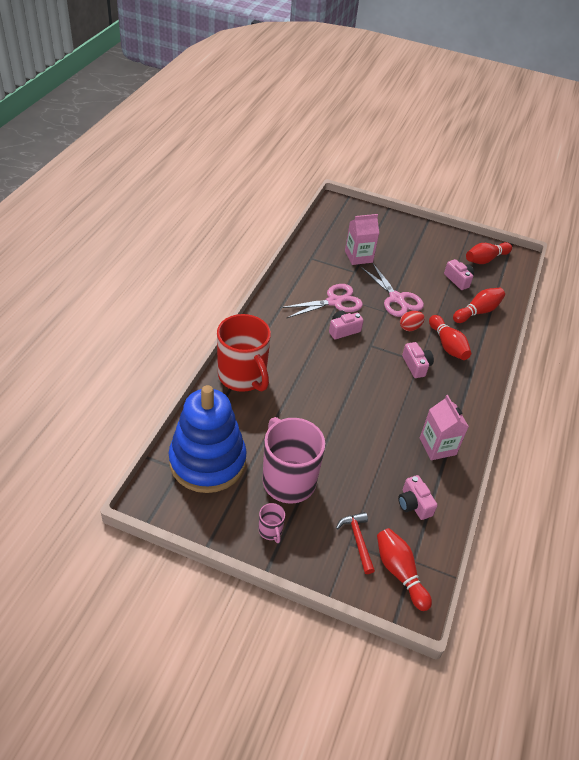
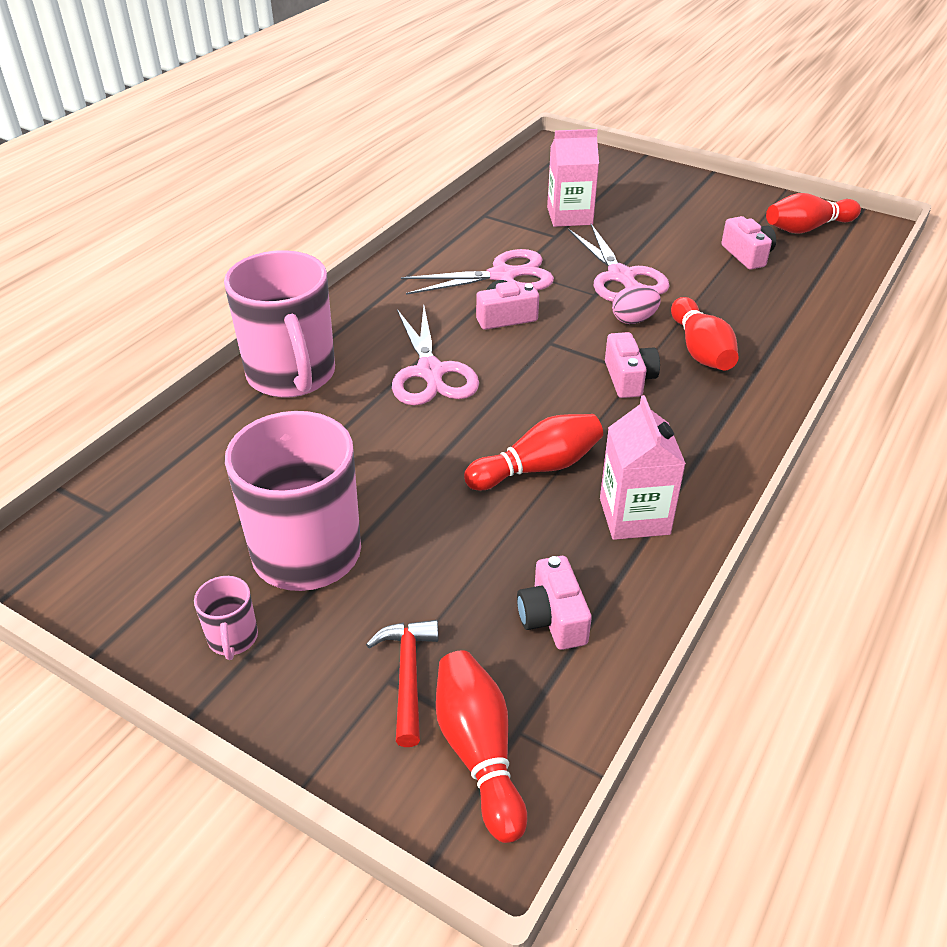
camera: 15 degrees right, 5 degrees down
blue stacking toy [169,385,247,493] -> none
red mug [217,314,271,392] -> pink mug [224,250,335,398]
red egg [400,311,425,331] -> pink egg [612,285,661,324]
red bowling pin [453,288,505,323] -> red bowling pin moved to [464,414,603,491]
none -> pink scissors [392,307,479,405]

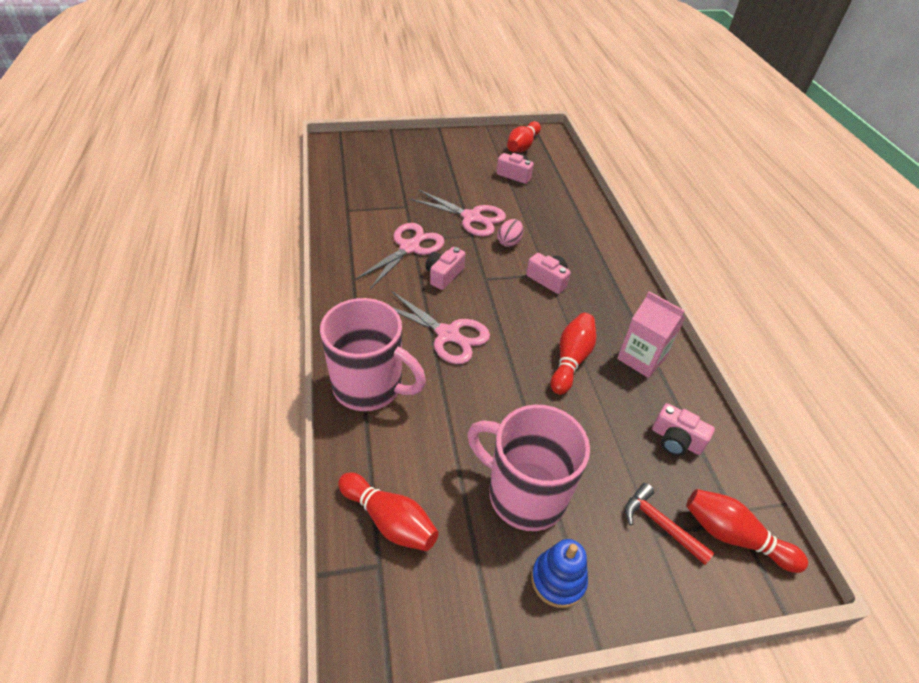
camera: 45 degrees left, 5 degrees up
pink mug [194,576,258,660] -> blue stacking toy [531,539,588,608]
pink carton [547,129,599,227] -> none
red bowling pin [671,297,739,371] -> red bowling pin moved to [338,472,439,551]

